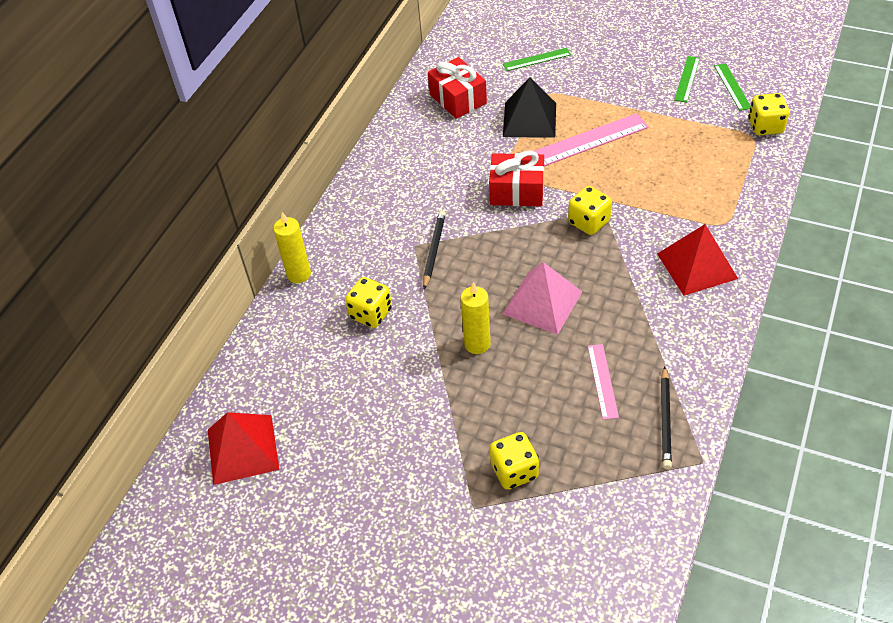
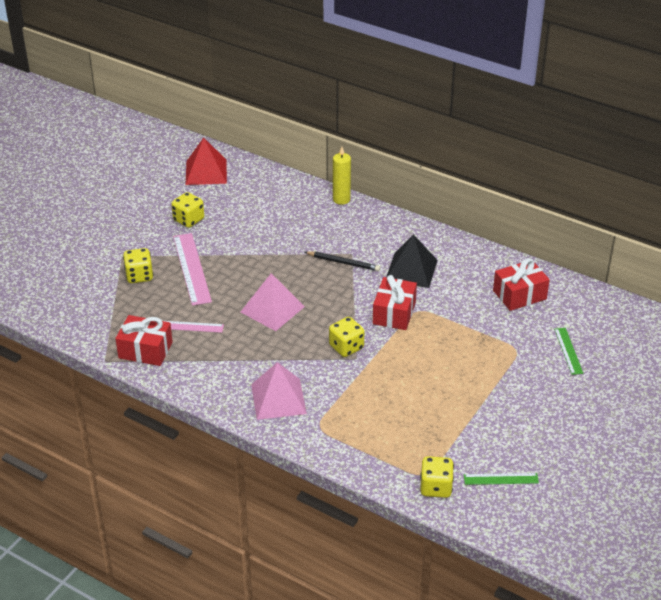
camera: 95 degrees right, 10 degrees down
yellow dice [345,277,392,328] -> yellow dice moved to [171,192,204,228]
yellow candle [461,282,491,354] -> none
black pyramid [503,77,556,138] -> black pyramid moved to [386,234,438,288]
pink ruler [534,113,649,166] -> pink ruler moved to [173,233,212,306]
red pyramid [657,224,738,296] -> pink pyramid [251,362,307,420]
black pencil [661,366,672,469] -> red gift [115,315,173,366]
green ruler [674,56,700,103] -> none

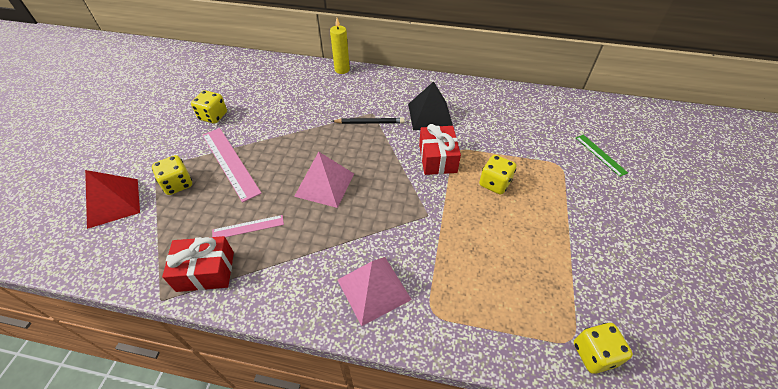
camera: 20 degrees left, 10 degrees up
red pyramid [186,137,227,185] -> red pyramid moved to [85,170,140,229]
yellow dice [329,317,364,357] -> yellow dice moved to [479,155,516,195]
green ruler [464,473,539,485] -> none
red gift [493,258,550,311] -> none

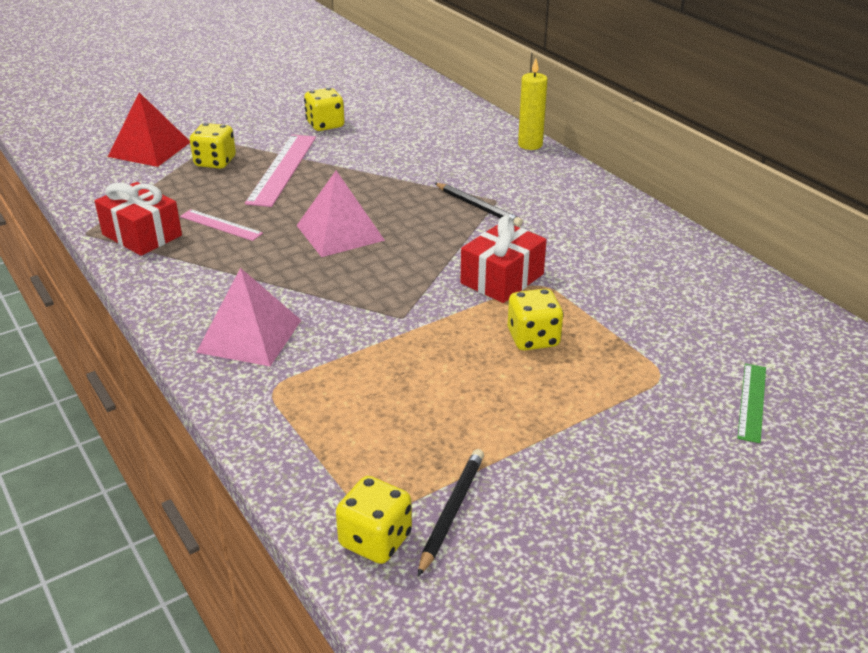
camera: 45 degrees right, 15 degrees down
black pyramid [408,81,453,130] -> none
none -> black pencil [418,449,484,577]

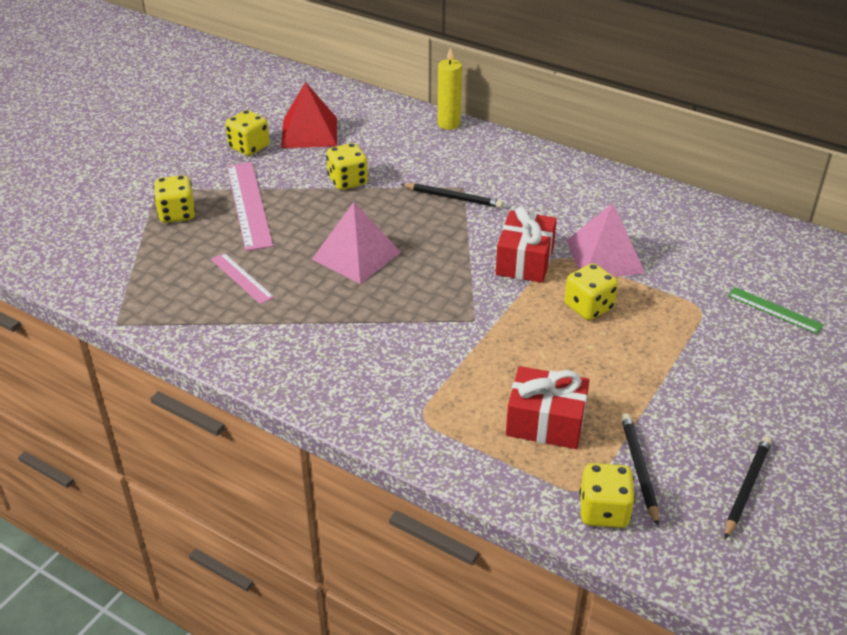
camera: 25 degrees left, 5 degrees up
red gift [95,182,182,256] -> red gift moved to [506,366,590,449]
red pyramid [108,92,190,167] -> red pyramid moved to [281,82,337,148]
pink ruler [180,209,263,241] -> pink ruler turned 45 degrees clockwise [211,253,274,304]
pink pyramid [196,268,301,366] -> pink pyramid moved to [566,203,645,277]
green ruler [737,363,766,443] -> green ruler turned 45 degrees counterclockwise [728,287,824,334]
none -> yellow dice [326,143,368,190]
none -> black pencil [725,436,772,539]

